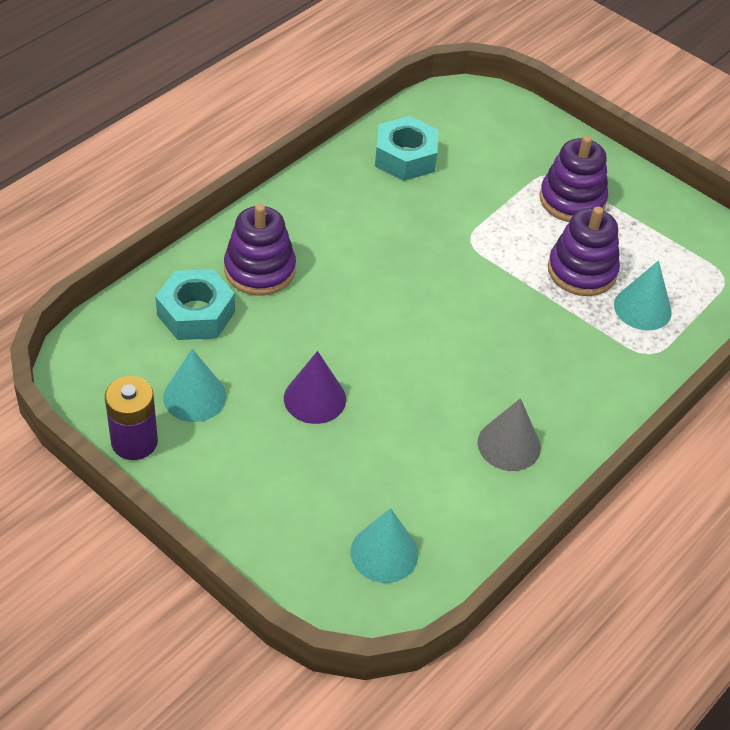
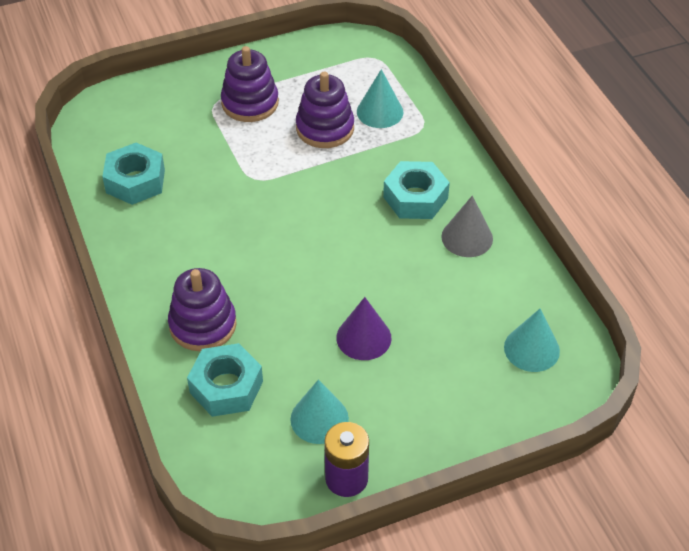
camera: 60 degrees left, 0 degrees up
none -> turquoise nut [383,161,450,219]

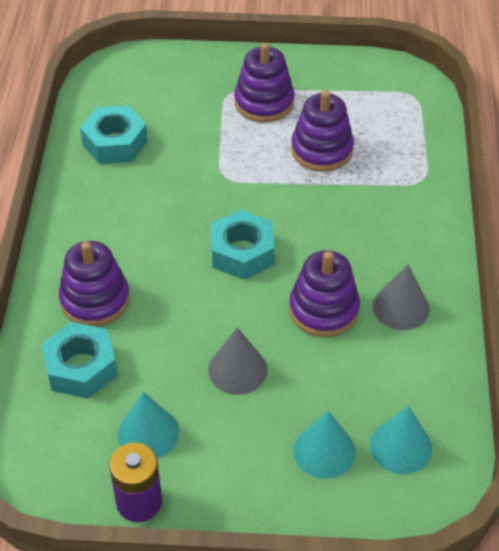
camera: 25 degrees right, 0 degrees up
purple cone [336,297,392,360] -> grey cone [208,327,267,395]
turquoise cone [357,69,403,128] -> turquoise cone moved to [293,410,356,479]
turquoise nut [383,161,450,219] -> turquoise nut moved to [211,209,275,280]
none -> purple stacking toy [289,250,360,337]

